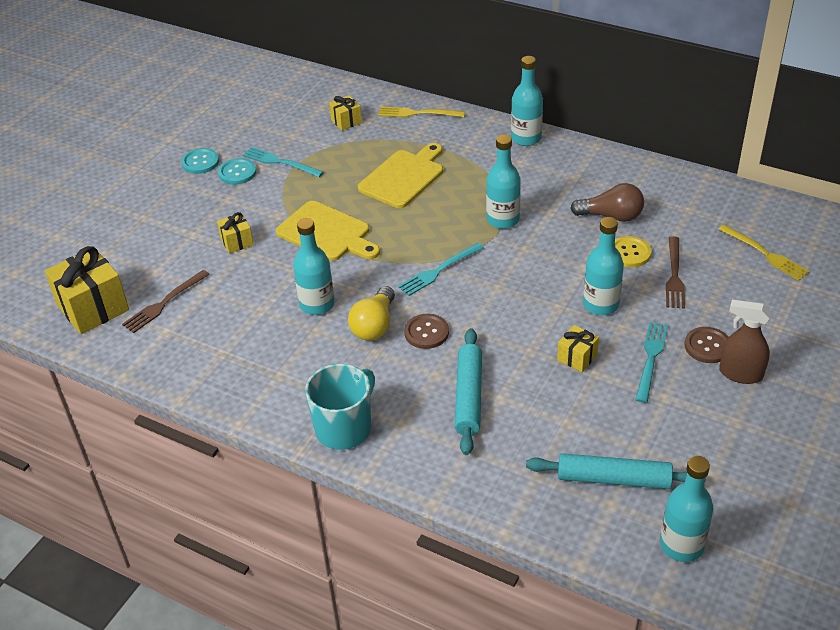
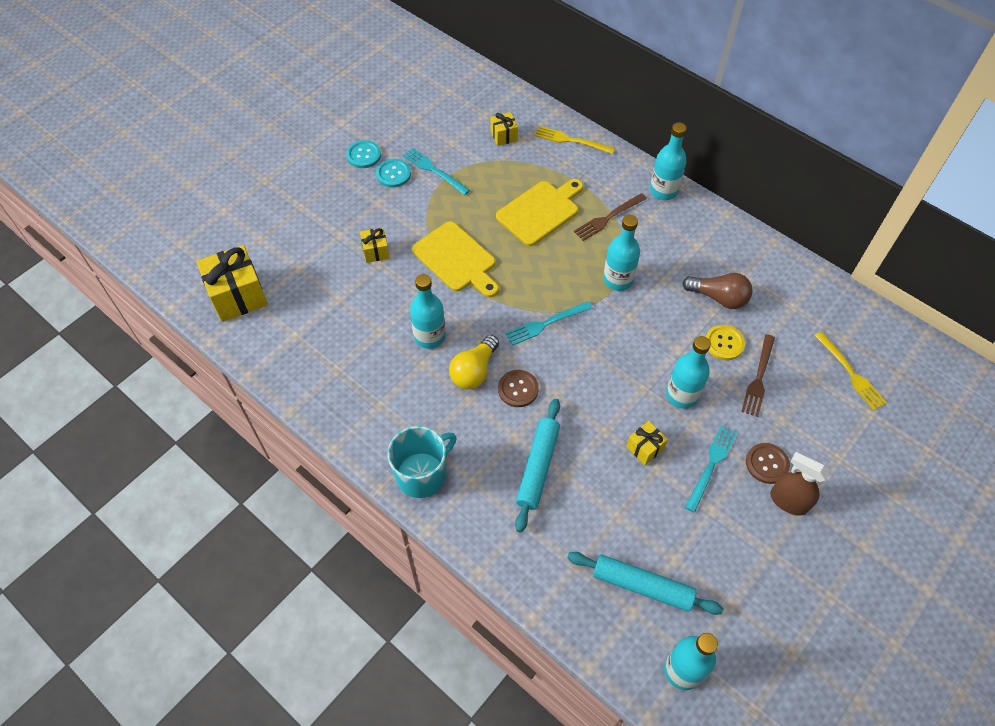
camera: 10 degrees right, 15 degrees up
brown fork [122,270,210,333] -> brown fork moved to [574,193,647,241]

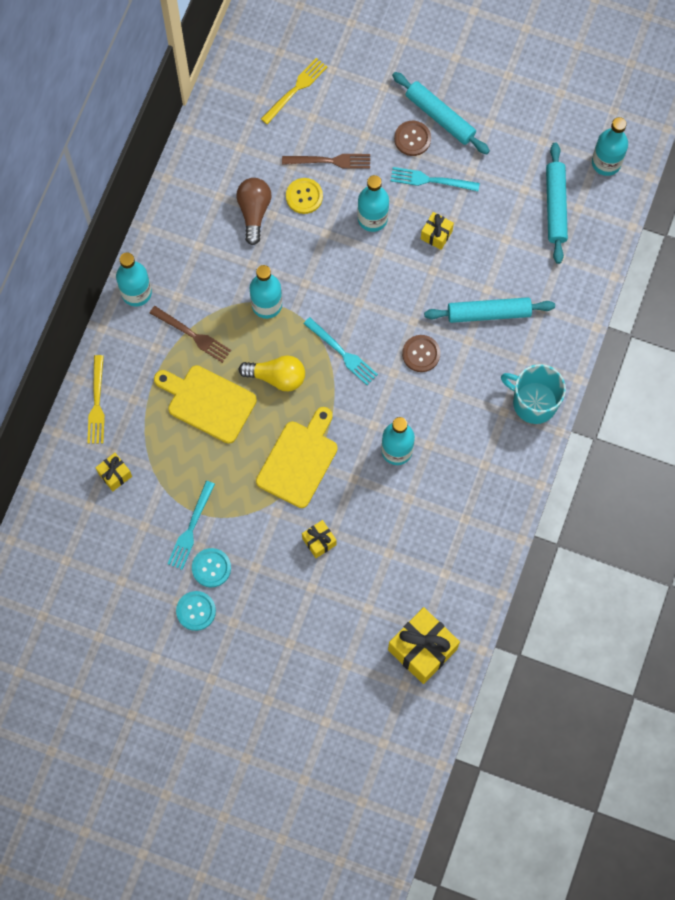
camera: 110 degrees left, 15 degrees up
yellow light bulb [449,335,499,389] -> yellow light bulb moved to [239,355,305,391]
brown spray bottle [770,452,829,516] -> turquoise rolling pin [392,72,490,154]

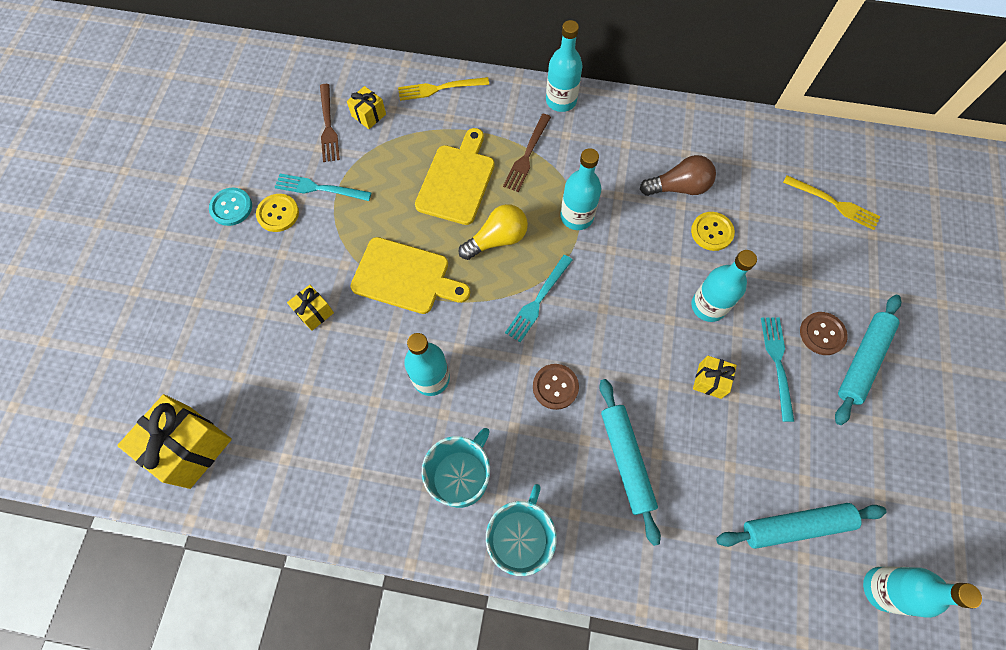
camera: 80 degrees right, 5 degrees down
turquoise button [192,548,231,587] -> yellow button [256,194,299,232]
yellow light bulb [239,355,305,391] -> yellow light bulb turned 120 degrees counterclockwise [458,204,528,260]
brown fork [282,154,370,169] -> brown fork moved to [320,84,340,162]
none -> turquoise mug [422,428,490,508]

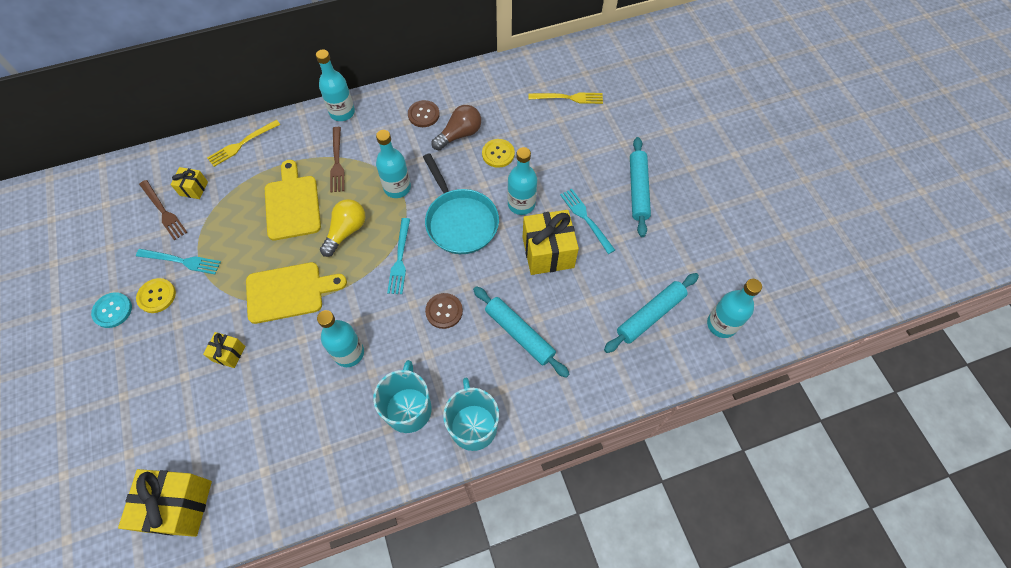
camera: 30 degrees left, 5 degrees down
turquoise fork [275,174,372,201] -> turquoise fork turned 150 degrees counterclockwise [136,249,221,274]
yellow gift [693,355,737,399] -> yellow gift [523,210,579,275], size x1.96
brown button [800,312,848,355] -> brown button moved to [408,100,440,127]
none -> turquoise pan [423,153,499,254]

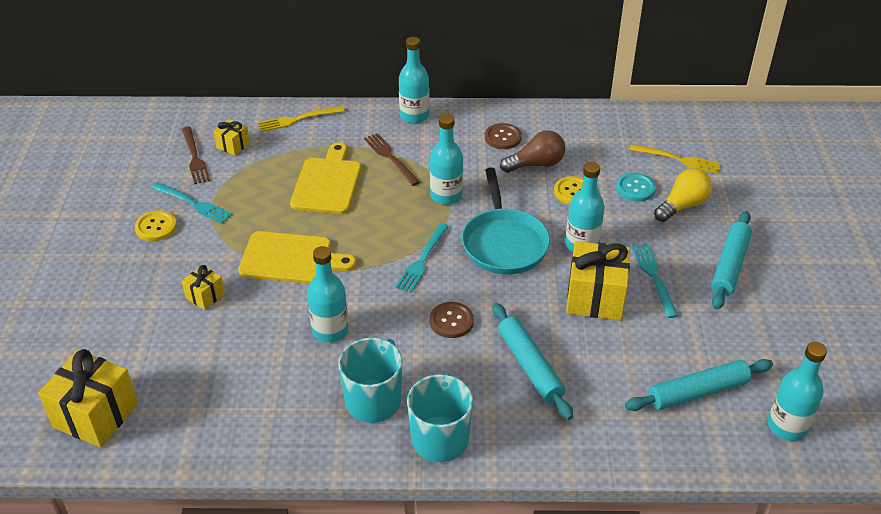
camera: 20 degrees right, 20 degrees down
turquoise button [91,292,132,328] -> turquoise button moved to [616,173,656,202]
yellow light bulb [320,199,366,257] -> yellow light bulb moved to [654,169,713,222]
brown fork [330,127,345,192] -> brown fork turned 135 degrees clockwise [364,133,420,186]

